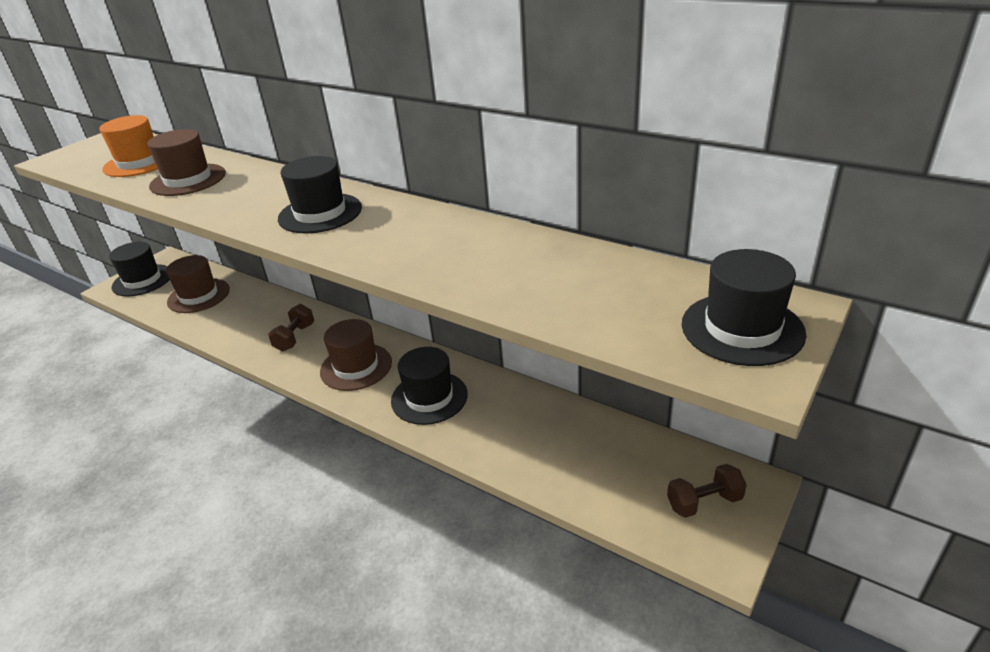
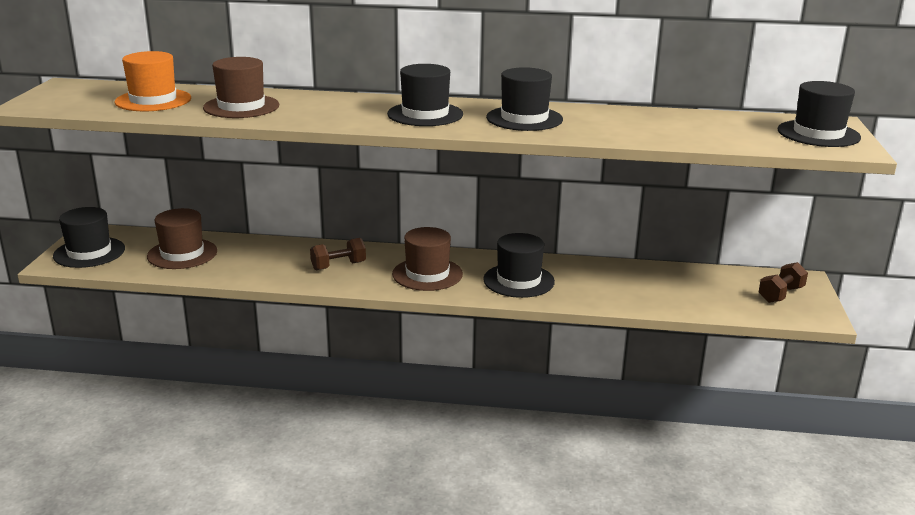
camera: 30 degrees left, 10 degrees down
brown dumbbell [268,304,314,352] -> brown dumbbell turned 75 degrees clockwise [310,238,366,270]
none -> black hat [486,67,563,131]

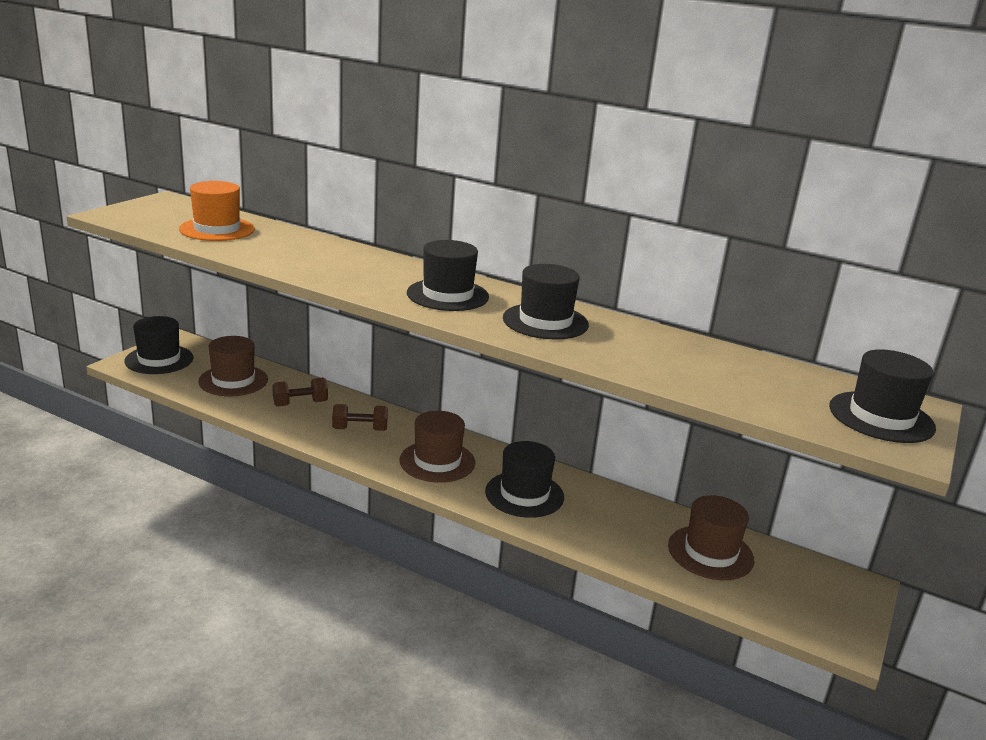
camera: 20 degrees right, 0 degrees up
brown hat [203,57,279,118] -> brown hat moved to [668,495,754,580]
brown dumbbell [759,262,808,303] -> brown dumbbell moved to [272,378,328,407]

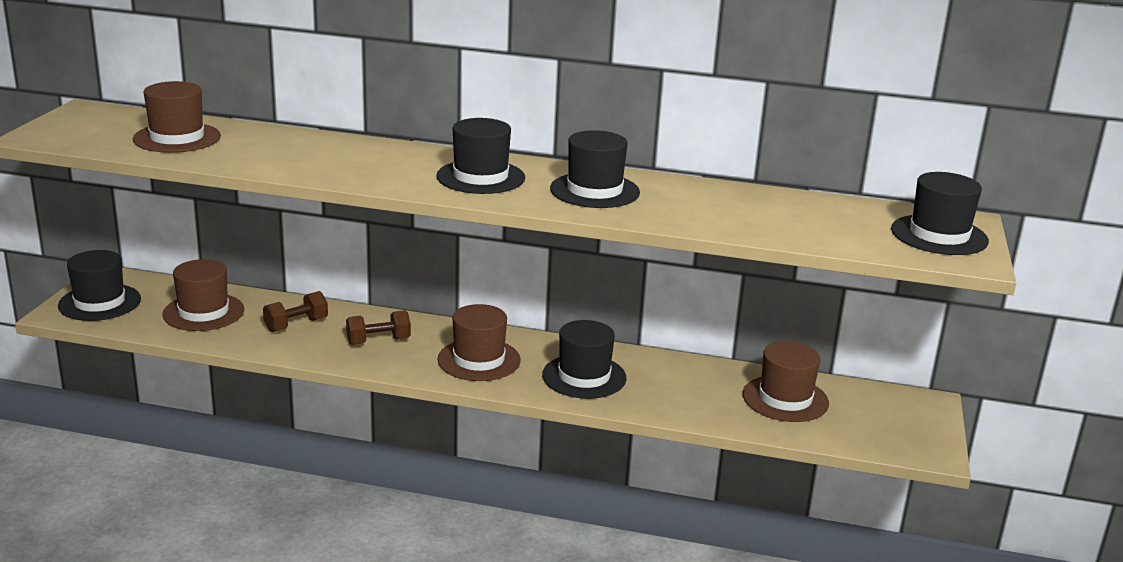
camera: 15 degrees left, 0 degrees up
orange hat [179,181,255,241] -> brown hat [133,81,221,153]

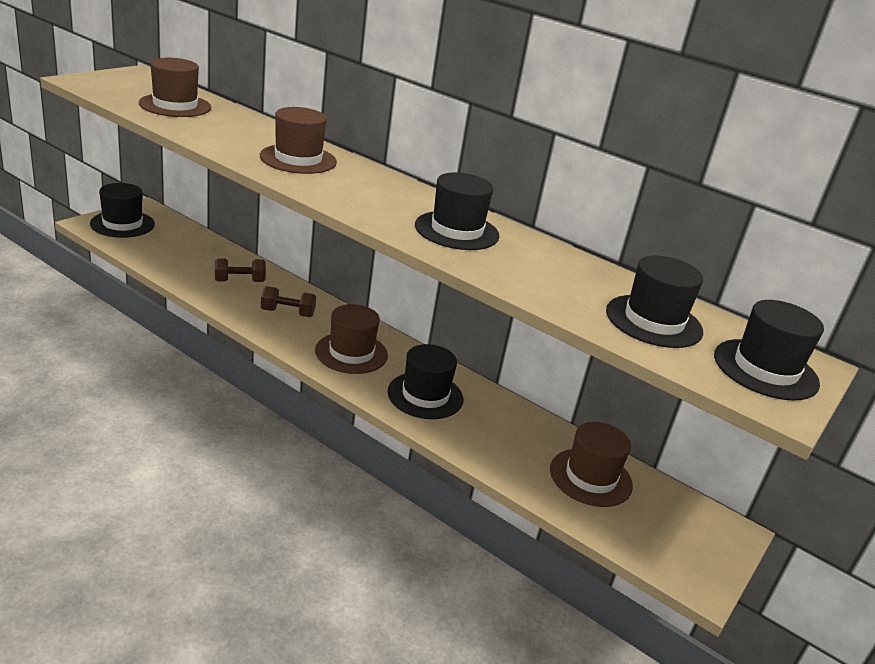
camera: 20 degrees right, 5 degrees up
brown hat [162,259,244,331] -> brown hat moved to [260,107,337,174]
black hat [436,118,525,194] -> black hat moved to [606,255,704,348]

